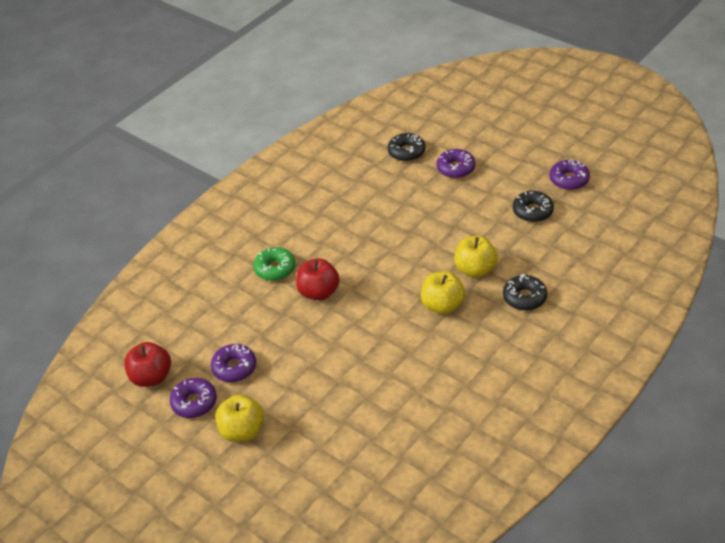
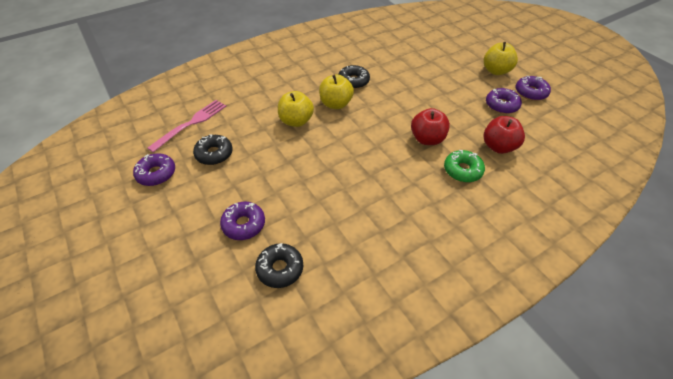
camera: 165 degrees left, 5 degrees up
red apple [124,342,171,387] -> red apple moved to [484,116,525,154]
black donut [503,274,547,311] -> black donut moved to [338,65,370,89]
none -> pink fork [148,100,227,153]

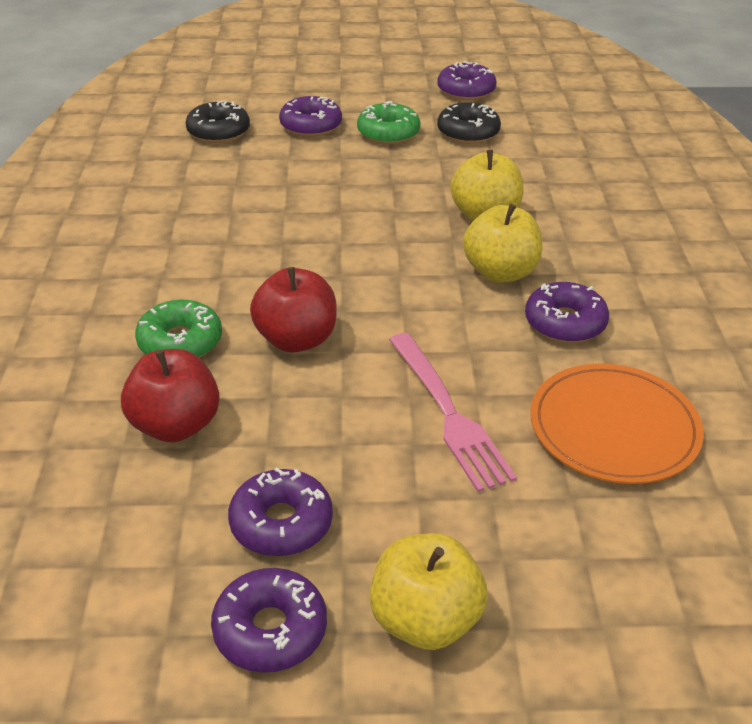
camera: 120 degrees right, 10 degrees down
pink fork [148,100,227,153] -> pink fork moved to [389,333,517,492]
black donut [338,65,370,89] -> purple donut [525,282,609,343]
none -> green donut [357,101,420,144]
none -> orange plate [530,363,704,484]

